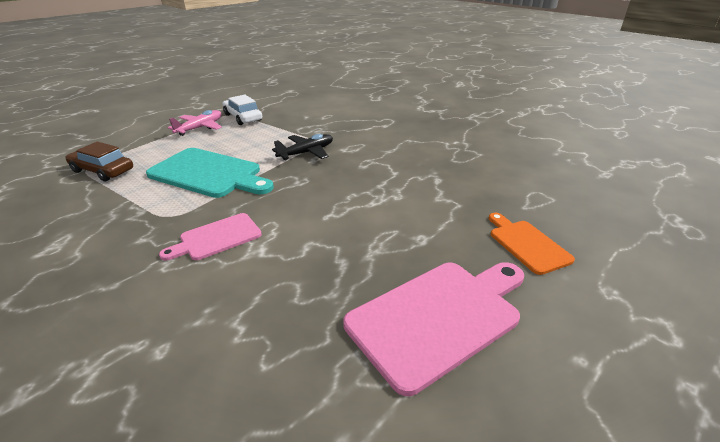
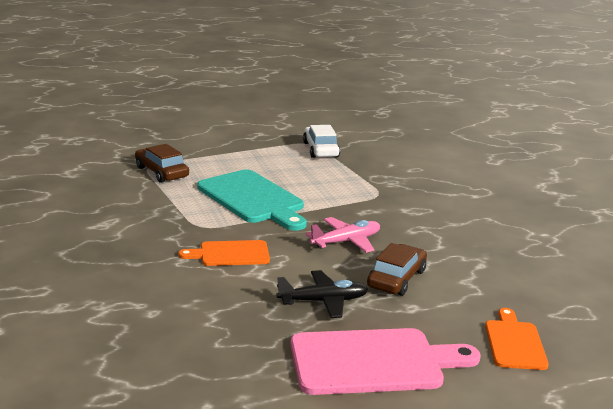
camera: 25 degrees right, 10 degrees down
pink cutting board [159,213,262,261] -> orange cutting board [179,240,270,266]
pink plane [168,110,222,136] -> pink plane moved to [305,217,380,253]
black plane [272,134,333,160] -> black plane moved to [276,270,368,318]
none -> brown car [367,243,427,296]

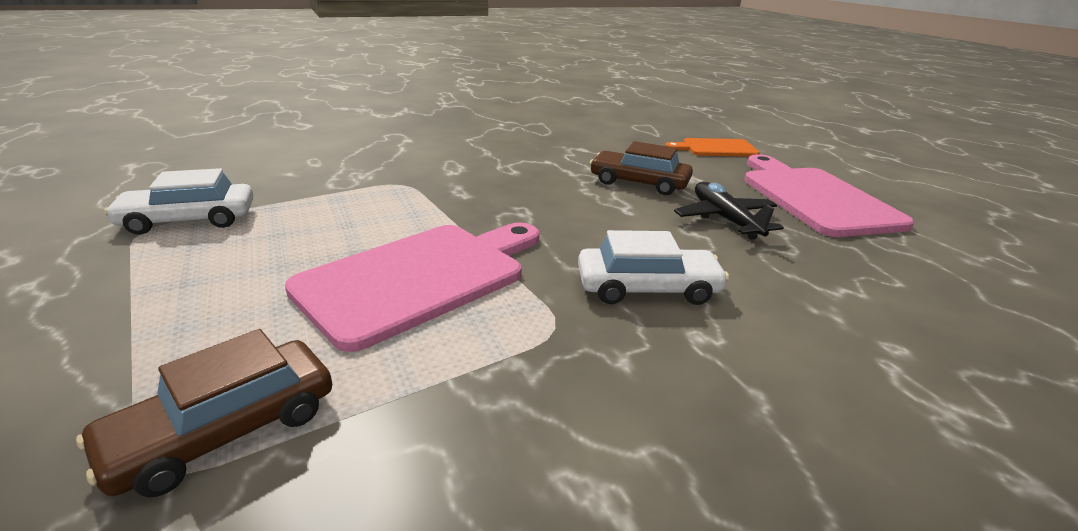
camera: 95 degrees left, 5 degrees up
orange cutting board [179,240,270,266] -> white car [578,230,729,305]
turquoise cutting board [197,169,307,231] -> pink cutting board [285,223,539,352]
pink plane [305,217,380,253] -> none

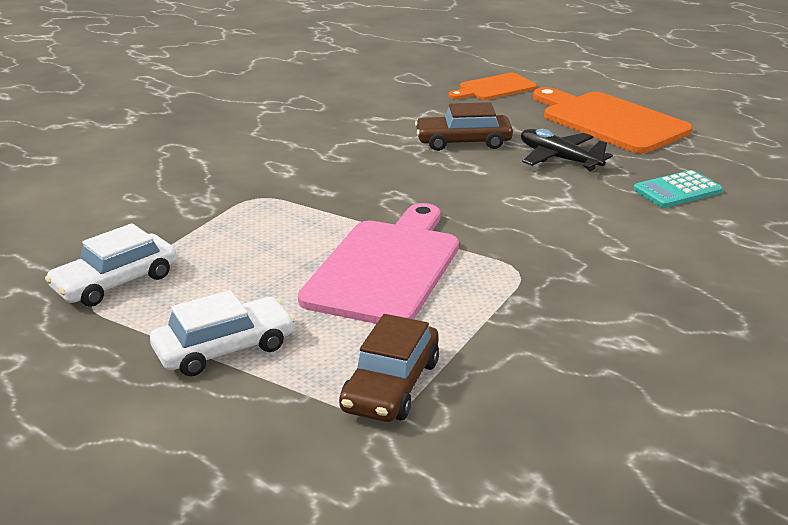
camera: 25 degrees left, 0 degrees up
white car [578,230,729,305] -> white car moved to [150,290,295,376]
pink cutting board [744,154,914,237] -> orange cutting board [533,87,692,153]
none -> turquoise calculator [633,170,723,208]

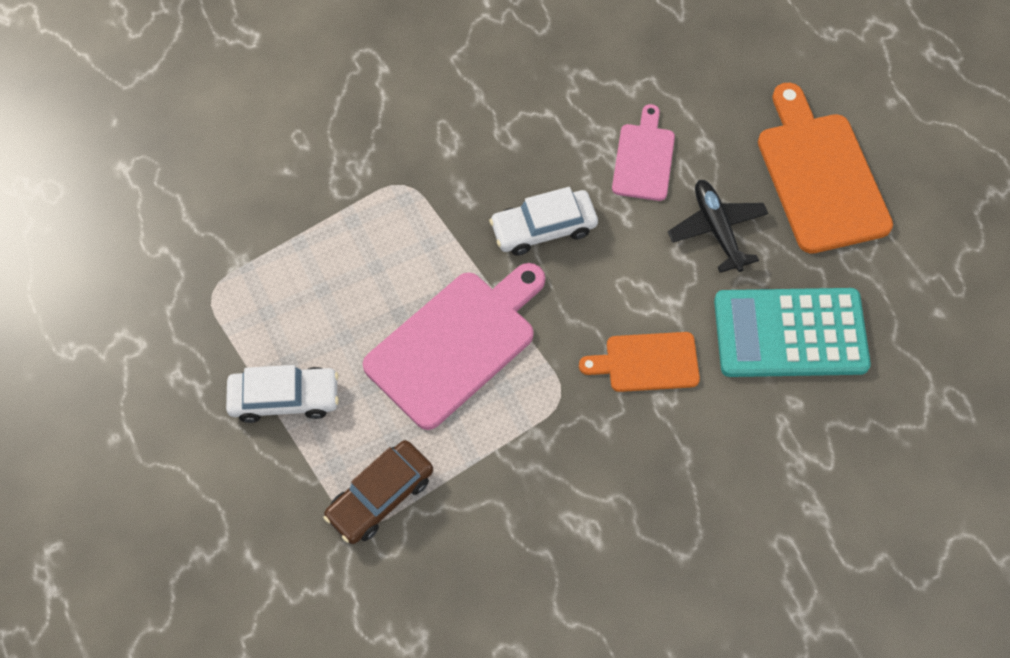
camera: 25 degrees right, 35 degrees up
white car [45,223,177,307] -> white car moved to [489,187,598,256]
brown car [415,102,513,151] -> pink cutting board [612,104,675,201]
orange cutting board [449,73,537,100] -> orange cutting board moved to [579,332,700,392]
turquoise calculator [633,170,723,208] -> turquoise calculator [714,288,871,377], size x1.86

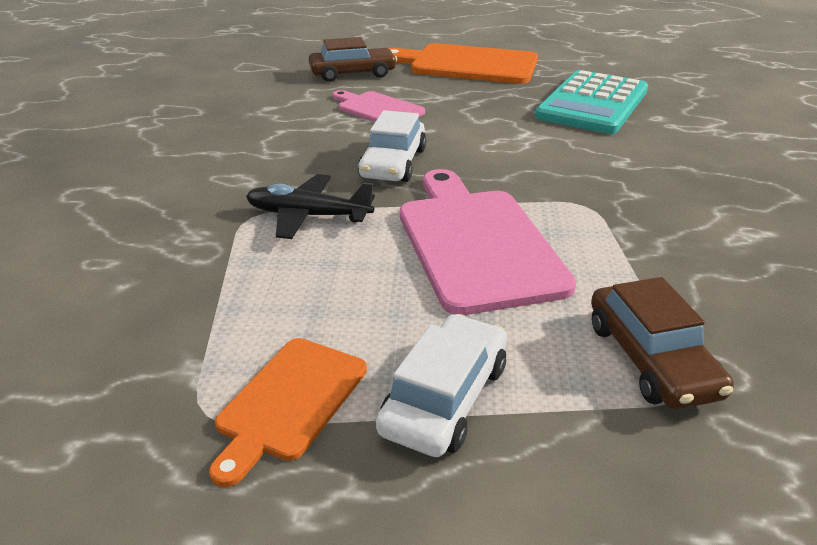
camera: 60 degrees left, 30 degrees down
orange cutting board [579,332,700,392] -> orange cutting board moved to [209,338,367,487]
black plane [668,180,768,273] -> black plane moved to [246,174,375,239]
none -> brown car [309,37,397,82]

